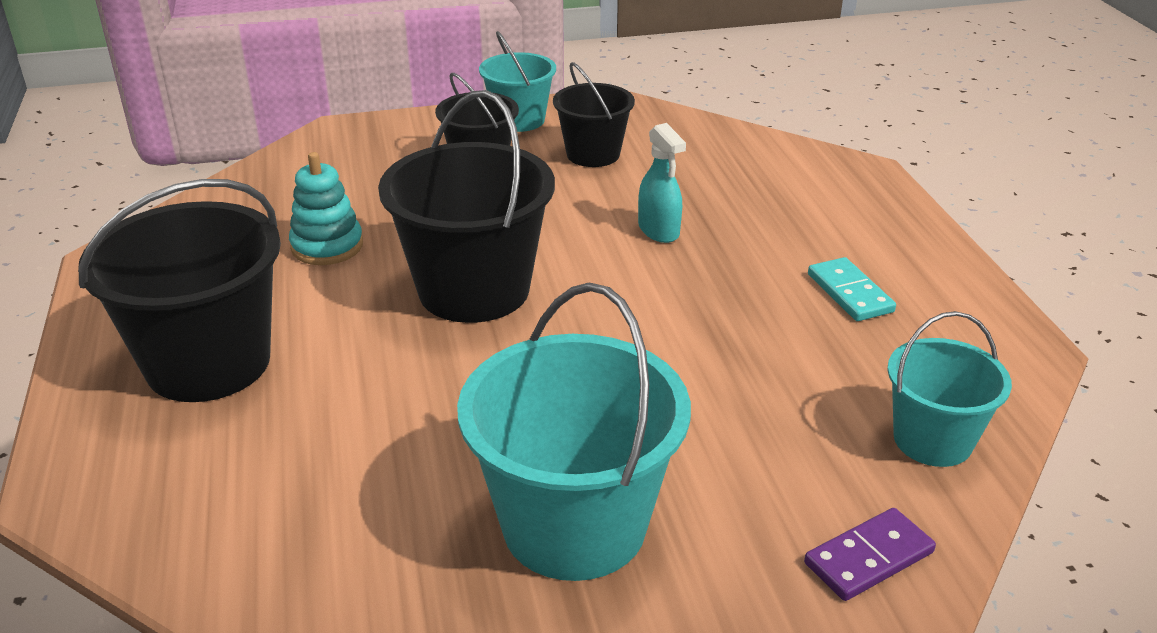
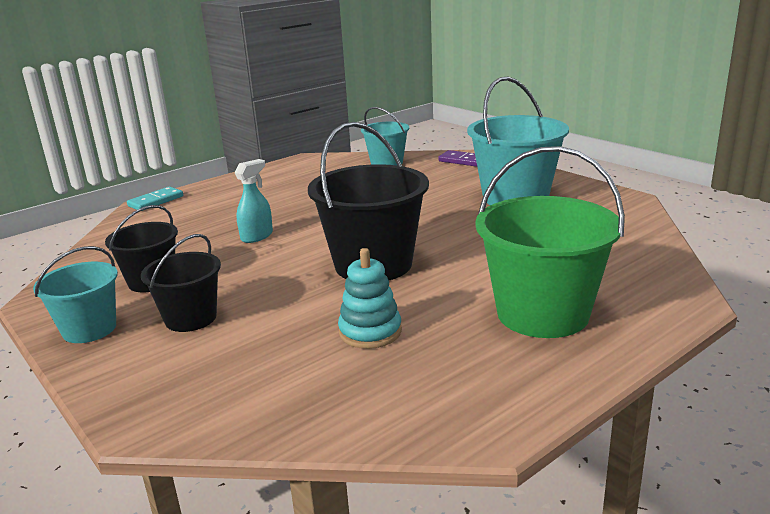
camera: 115 degrees left, 10 degrees down
black bucket [78,179,281,402] -> green bucket [475,146,625,338]
turquoise domino [808,257,896,321] -> turquoise domino moved to [127,186,183,211]

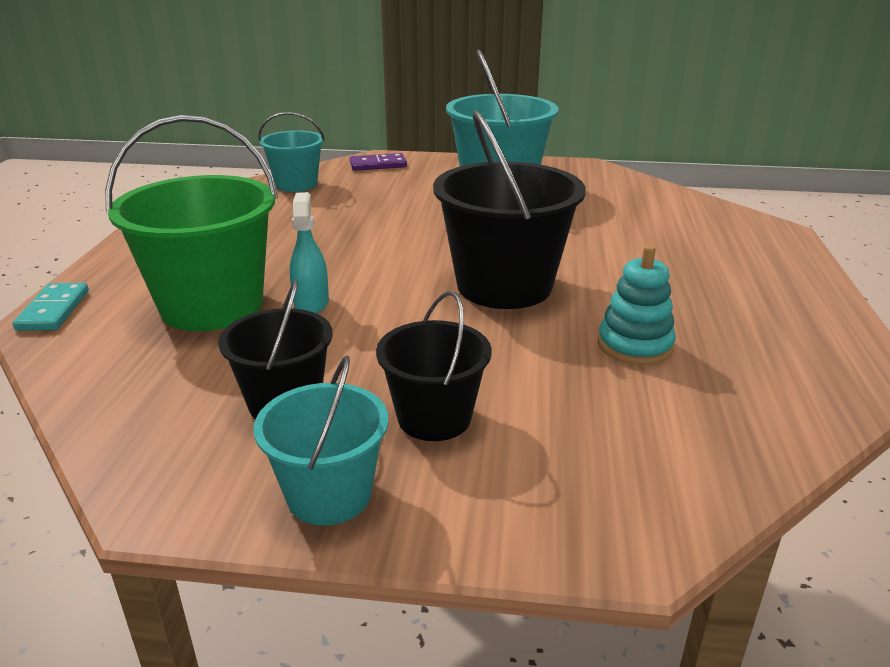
camera: 45 degrees left, 5 degrees up
green bucket [475,146,625,338] -> green bucket moved to [105,115,278,331]

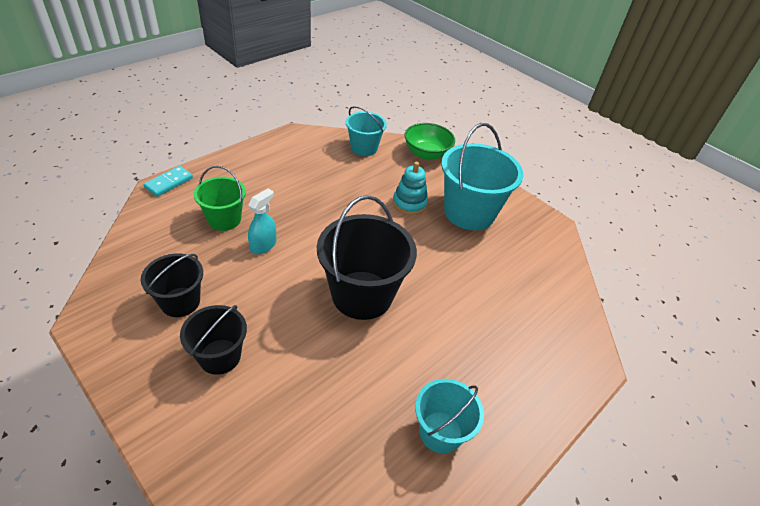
camera: 35 degrees right, 15 degrees up
green bucket [105,115,278,331] -> green bucket [194,166,246,231], size x0.58
turquoise bucket [253,356,388,526] -> turquoise bucket moved to [415,379,484,454]
purple domino [349,153,407,171] -> green bowl [405,123,455,160]
turquoise stacking toy [598,245,676,365] -> turquoise stacking toy moved to [393,162,428,215]

